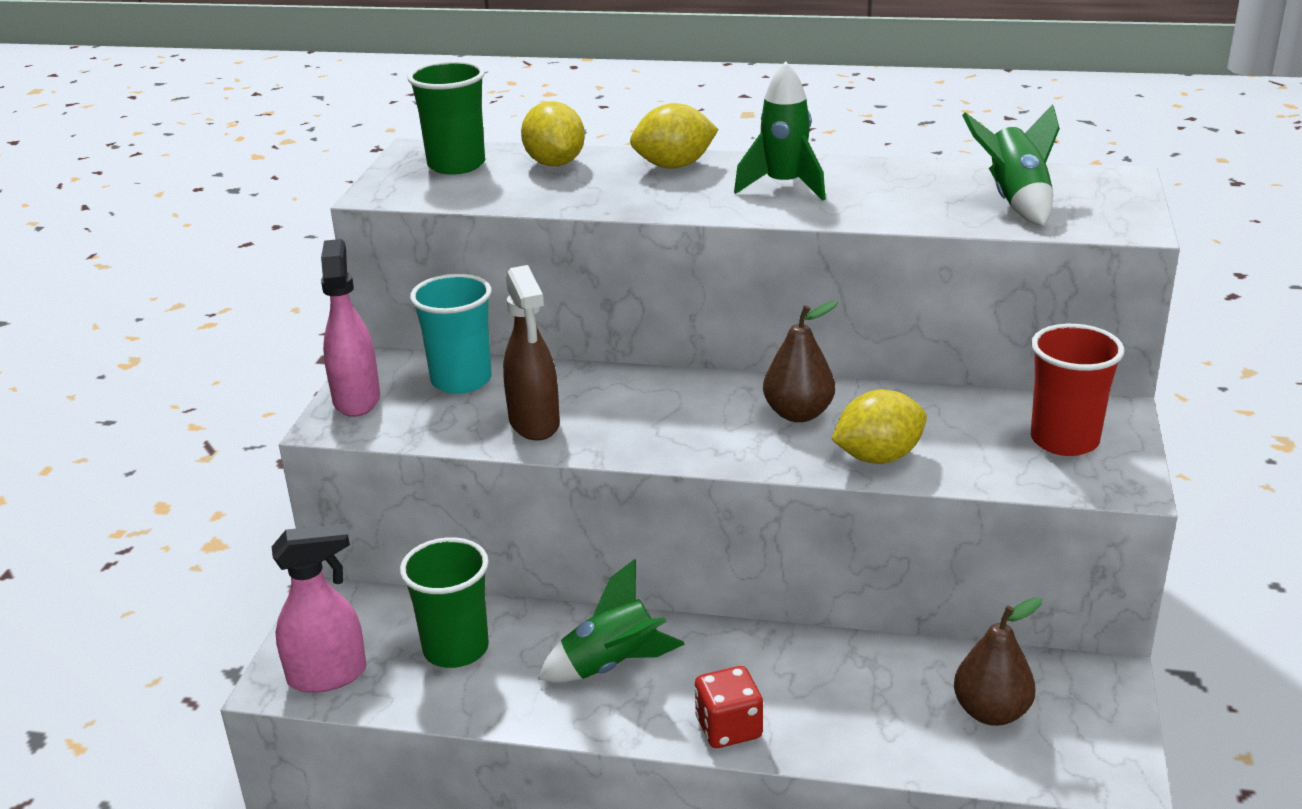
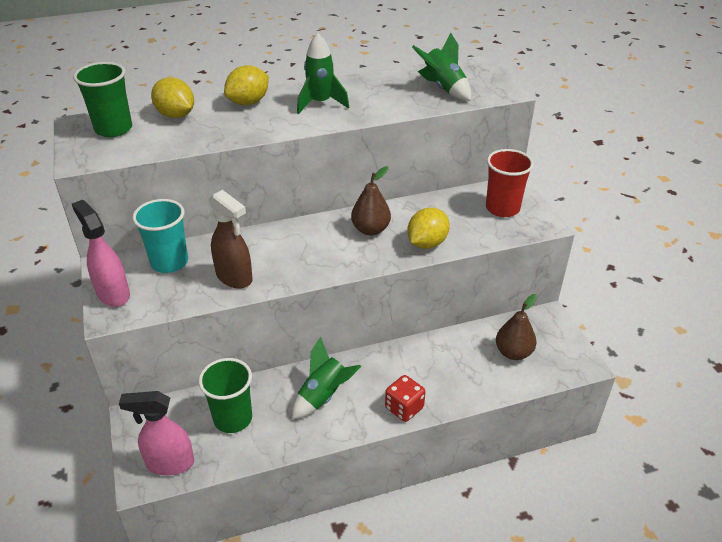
camera: 30 degrees left, 10 degrees up
pink spray bottle [272,524,366,693] -> pink spray bottle turned 135 degrees counterclockwise [119,391,194,476]

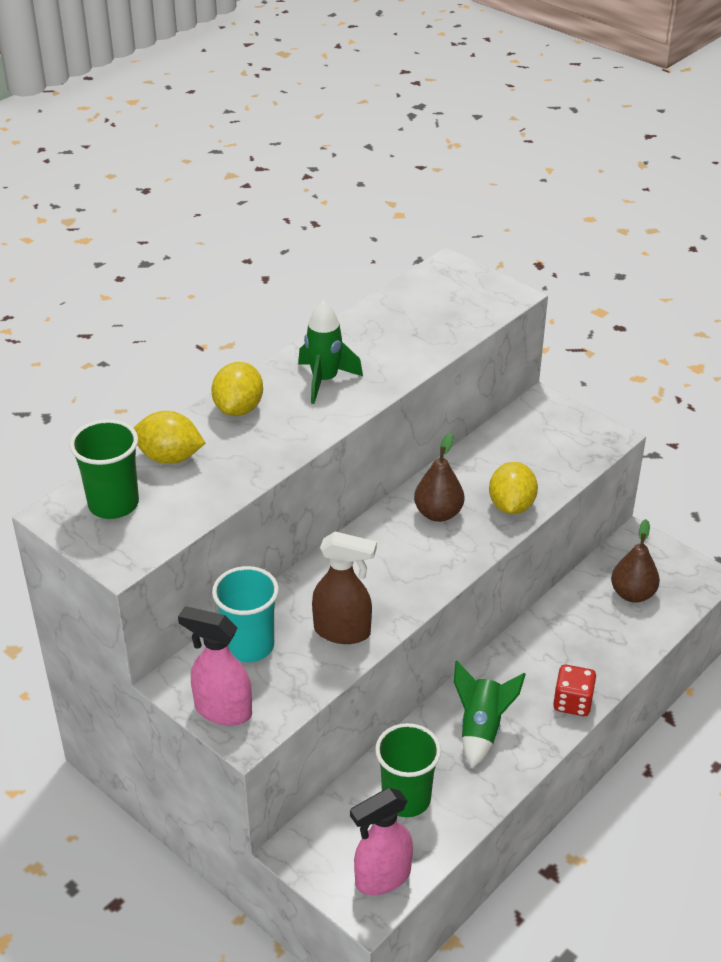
camera: 30 degrees left, 0 degrees up
green rocket [412,32,471,101] -> none
red cup [486,149,534,217] -> none

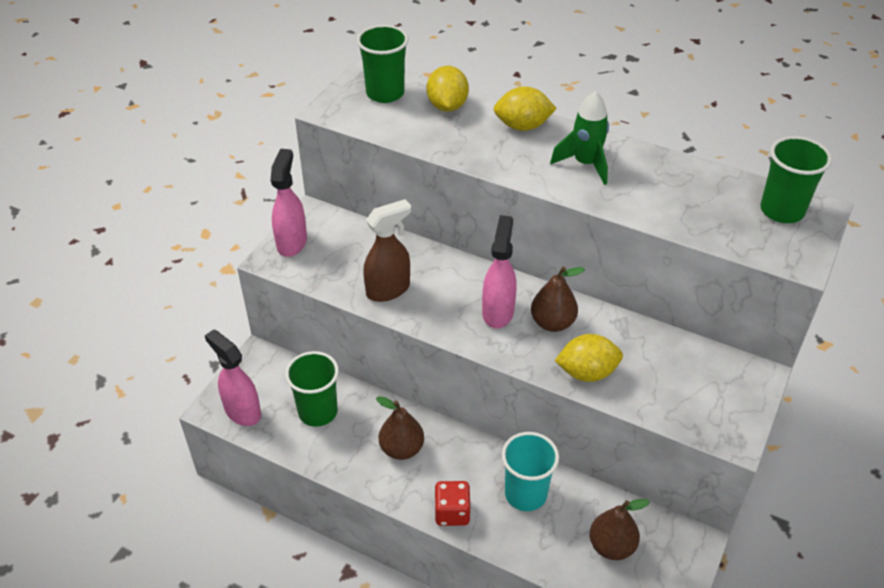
camera: 75 degrees right, 5 degrees up
turquoise cup [212,566,279,662] -> turquoise cup moved to [502,432,559,511]
brown spray bottle [312,532,377,644] -> brown spray bottle turned 120 degrees counterclockwise [363,199,411,302]
green rocket [454,661,526,768] -> brown pear [376,396,424,460]
none -> pink spray bottle [482,215,517,328]
none -> green cup [760,136,832,223]

